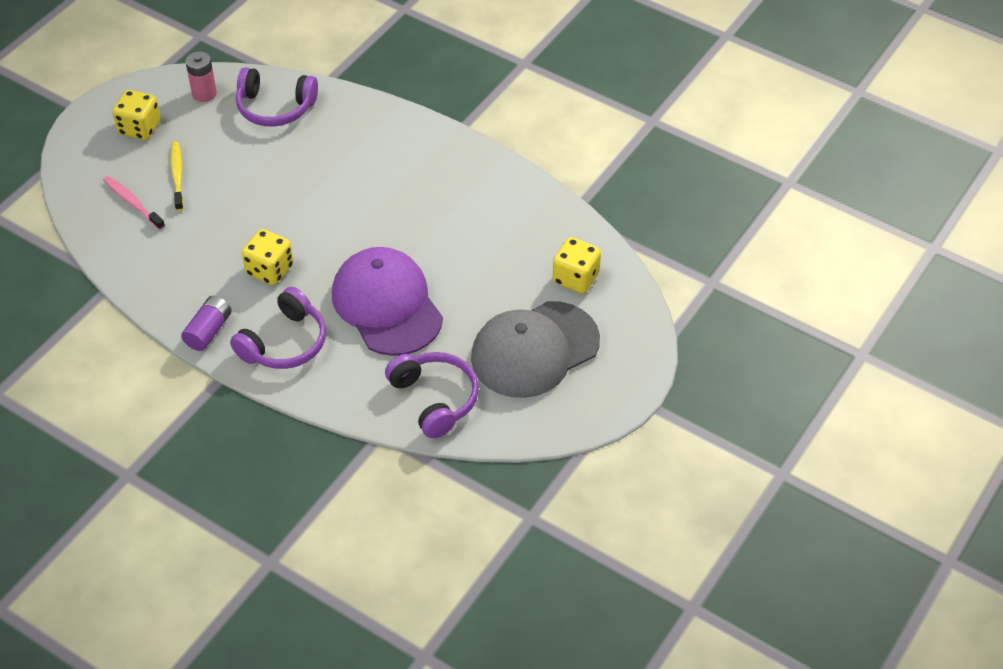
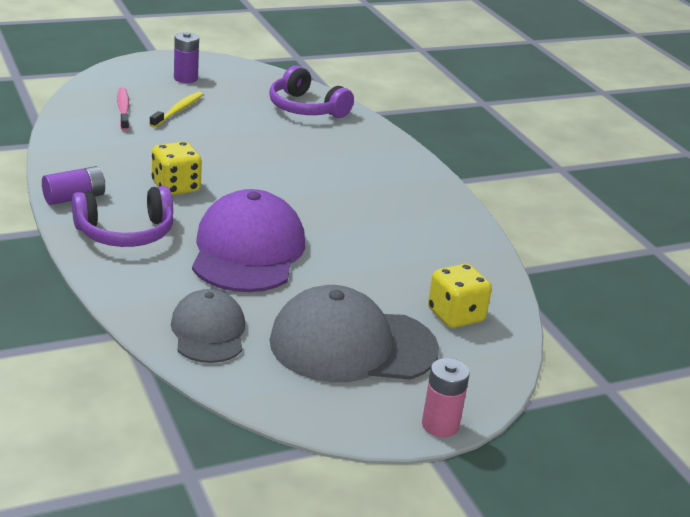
camera: 30 degrees right, 20 degrees down
yellow dice [112,90,161,140] -> purple battery [174,32,199,83]
pink battery [186,51,217,102] -> pink battery moved to [422,358,470,437]
purple headphones [385,352,479,438] -> grey cap [171,289,245,363]

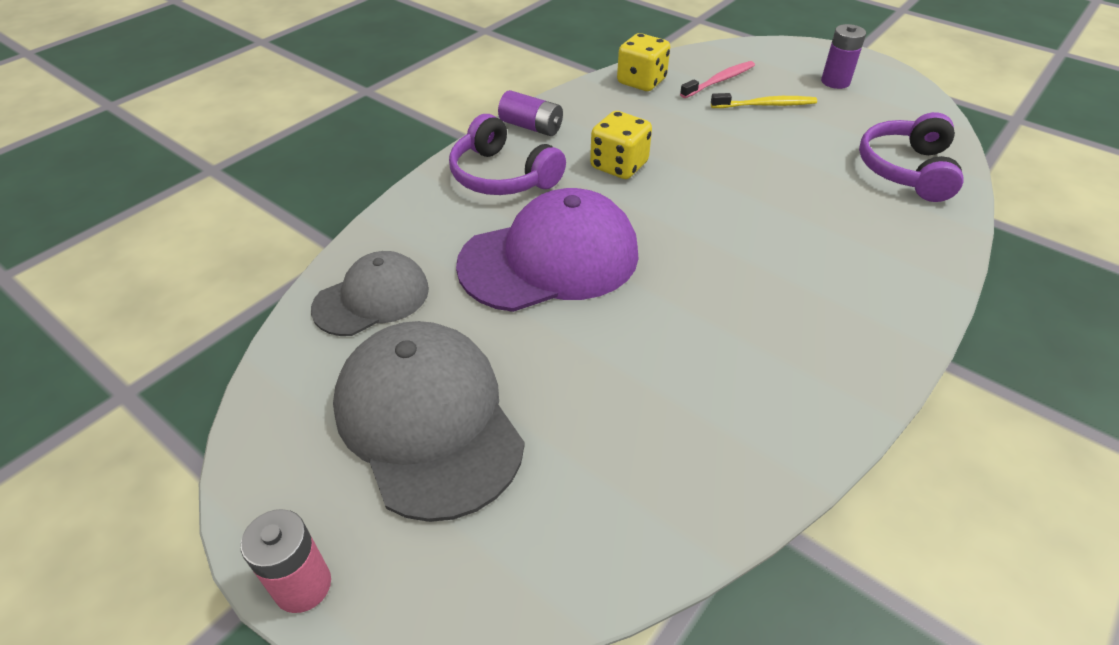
camera: 65 degrees right, 15 degrees up
yellow dice [428,264,492,328] -> yellow dice moved to [617,33,670,91]

